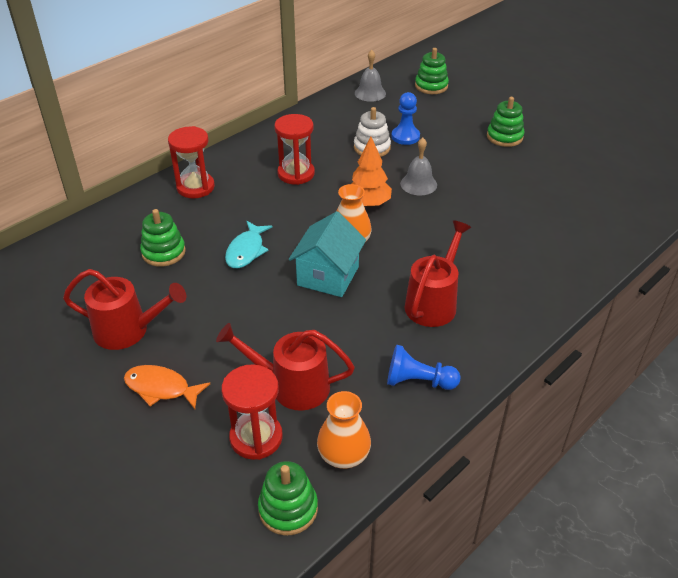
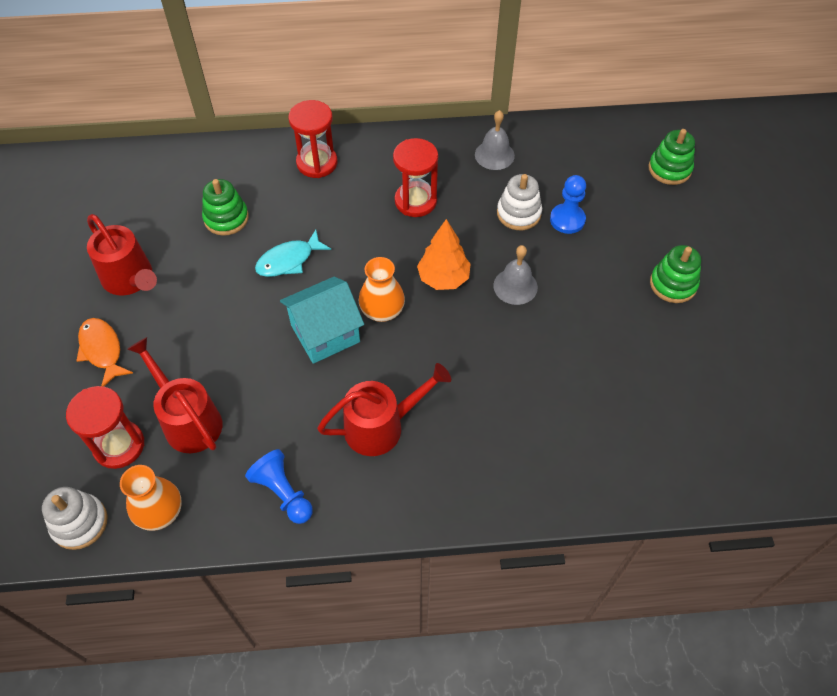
camera: 40 degrees right, 15 degrees up
green stacking toy [258,461,318,536] -> white stacking toy [42,487,107,550]
grey bell [355,50,386,102] -> grey bell moved to [475,110,515,170]

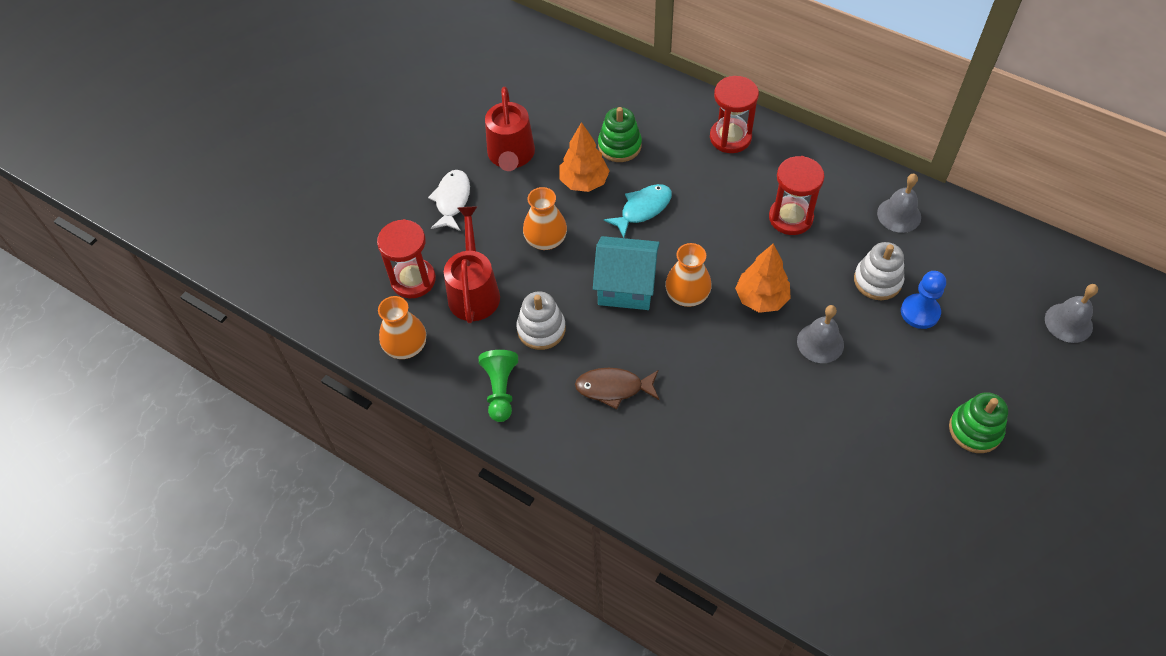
camera: 40 degrees right, 0 degrees up
white stacking toy [42,487,107,550] -> white stacking toy moved to [516,291,566,350]
orange fish [76,318,133,387] -> white fish [428,170,470,231]
blue pawn [245,449,313,524] -> green pawn [479,350,518,422]
turquoise fish [255,230,331,277] -> turquoise fish turned 135 degrees clockwise [604,184,672,238]
red watering can [317,363,451,456] -> brown fish [575,368,659,410]
green stacking toy [649,129,695,185] -> grey bell [1045,284,1098,343]
none -> orange vase [523,187,567,250]
none -> orange tree [559,122,610,192]

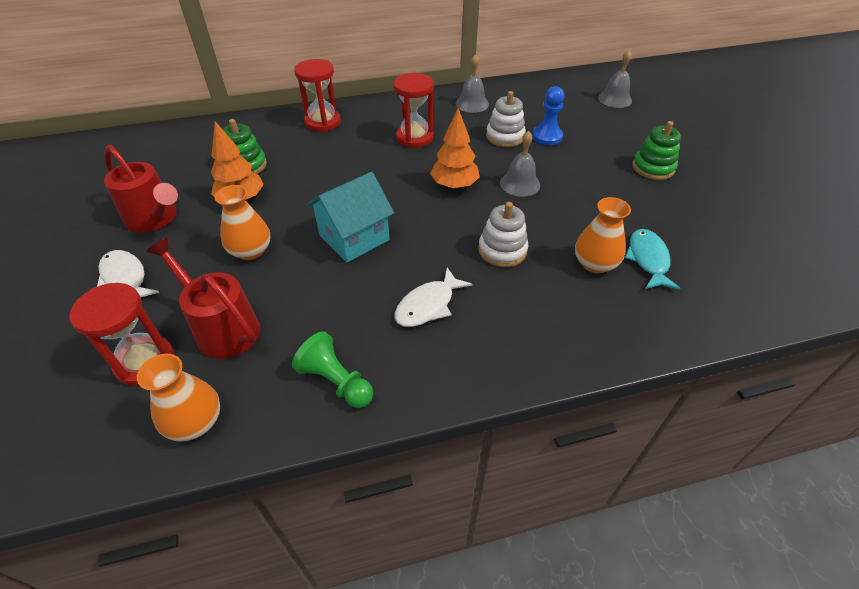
camera: 50 degrees left, 10 degrees down
white stacking toy [516,291,566,350] -> white stacking toy moved to [478,202,528,267]
brown fish [575,368,659,410] -> white fish [394,267,473,327]
turquoise fish [604,184,672,238] -> turquoise fish moved to [624,229,681,290]
orange vase [665,243,712,307] -> orange vase moved to [575,197,631,274]

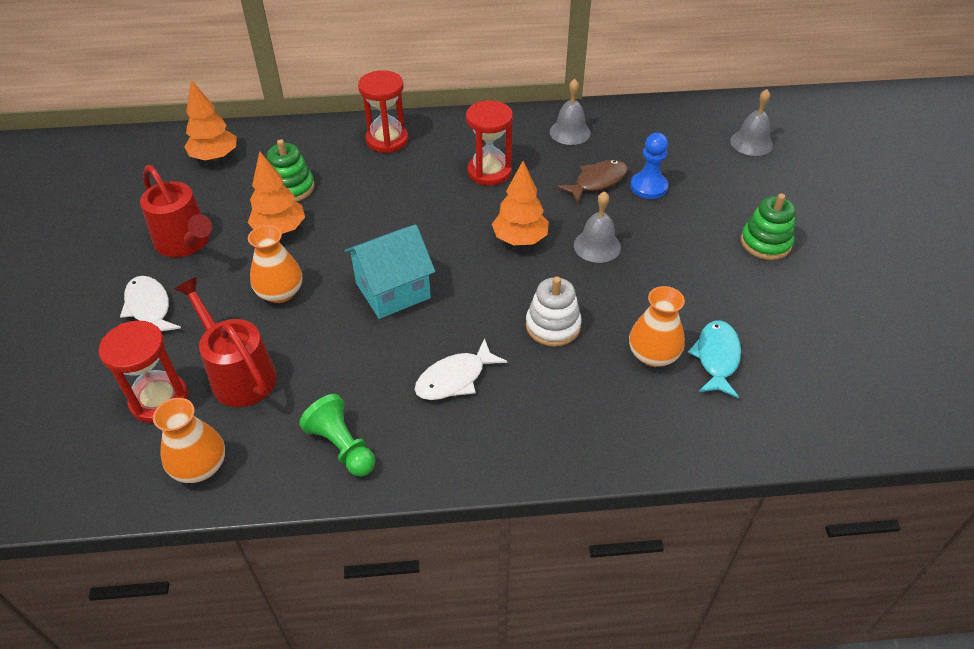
camera: 10 degrees right, 0 degrees up
white stacking toy [486,91,526,147] -> brown fish [557,160,628,204]
none -> orange tree [184,80,237,161]

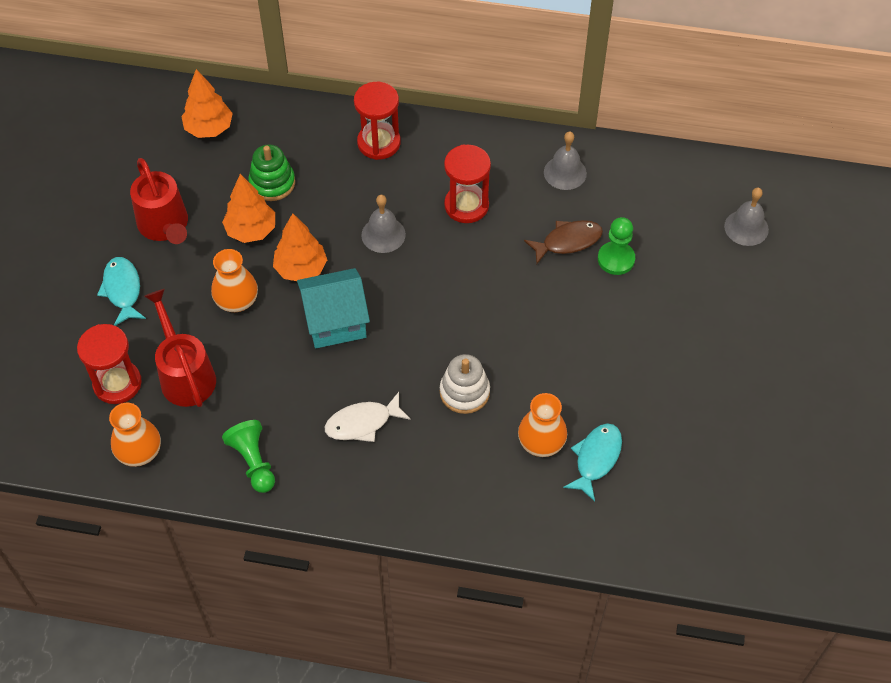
camera: 15 degrees right, 10 degrees up
white fish [120,276,181,331] -> turquoise fish [97,257,146,326]
orange tree [492,161,549,245] -> orange tree moved to [273,213,327,281]
grey bell [574,191,621,263] -> grey bell moved to [361,195,406,253]
blue pawn [630,133,668,199] -> green pawn [598,217,635,275]
green stacking toy [741,194,796,260] -> none

